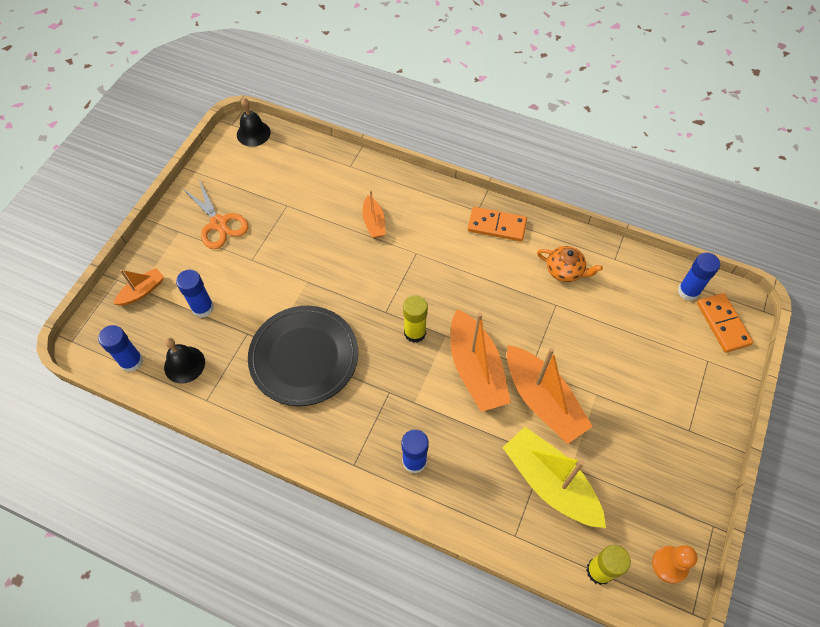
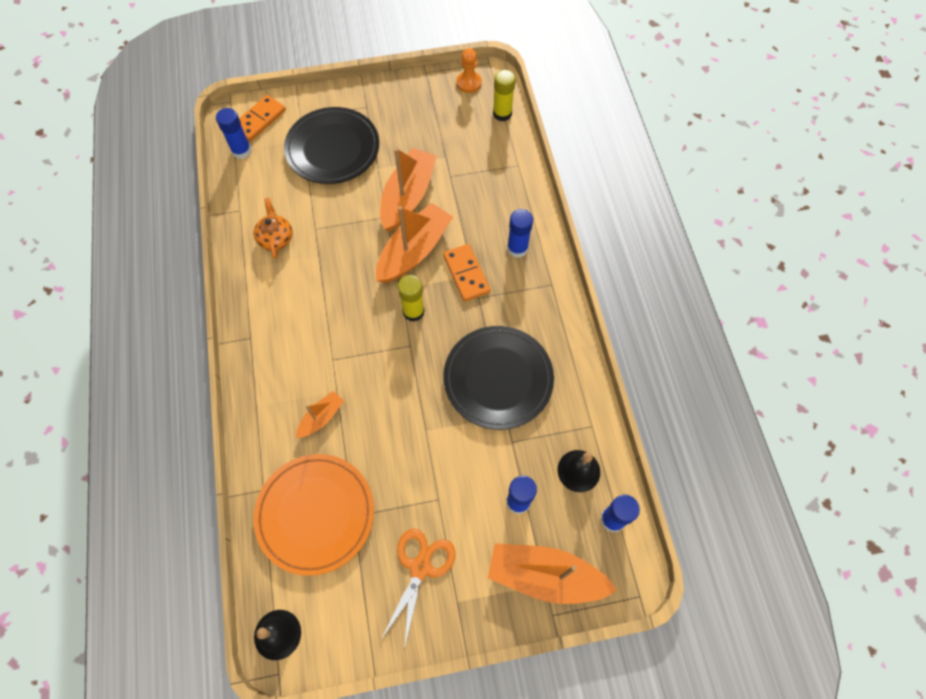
camera: 125 degrees left, 5 degrees up
orange boat [113,268,164,306] -> orange boat [488,543,617,604], size x1.94
orange domino [468,207,527,242] -> orange domino moved to [443,244,490,301]
yellow boat [502,427,606,528] -> none
none -> orange plate [253,454,374,576]
none -> black plate [284,107,379,184]

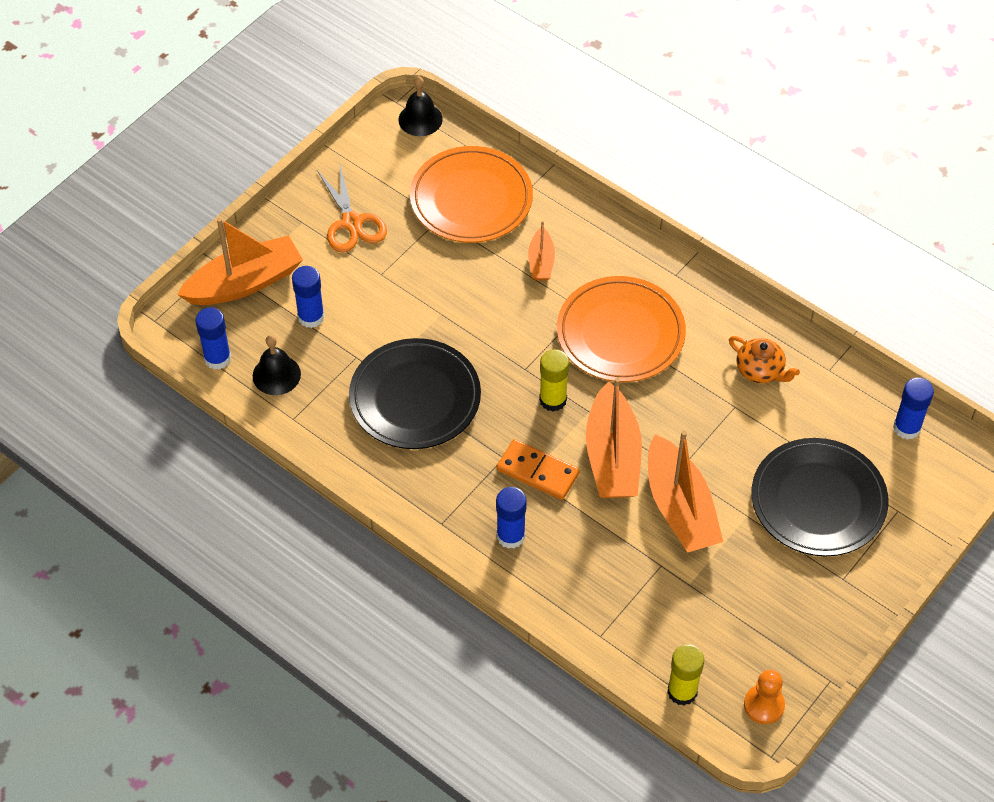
camera: 140 degrees right, 10 degrees down
orange domino [239,95,286,142] -> none
none -> orange plate [557,276,686,382]

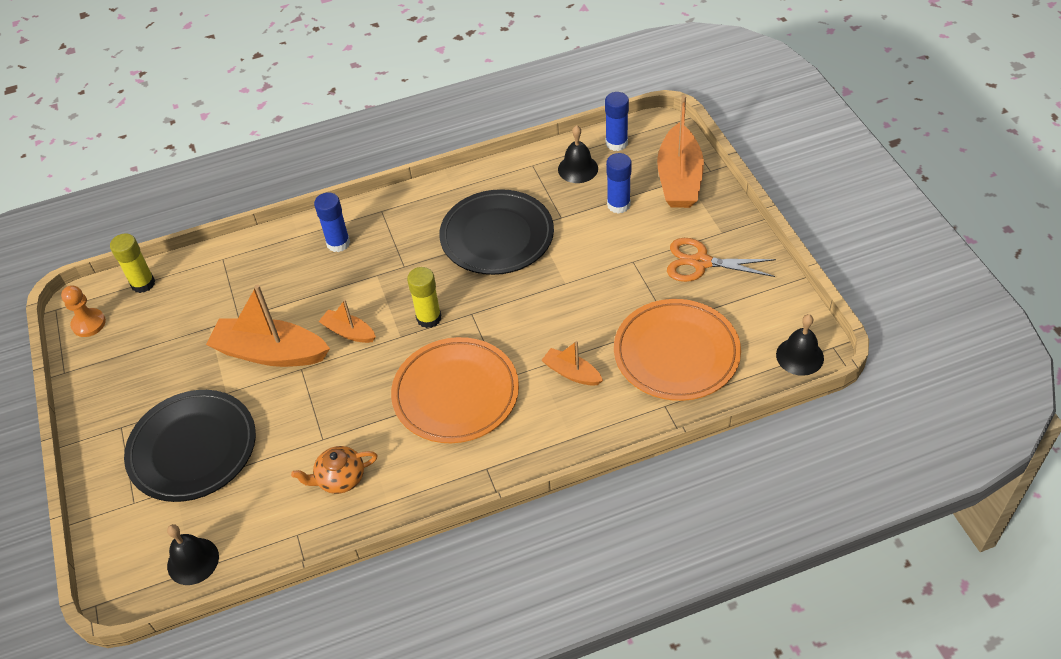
camera: 125 degrees right, 5 degrees down
orange domino [497,439,580,500] -> none
orange boat [586,378,642,498] -> orange boat [318,299,376,343], size x0.51
blue glue stick [893,377,934,440] -> black bell [167,524,219,585]

